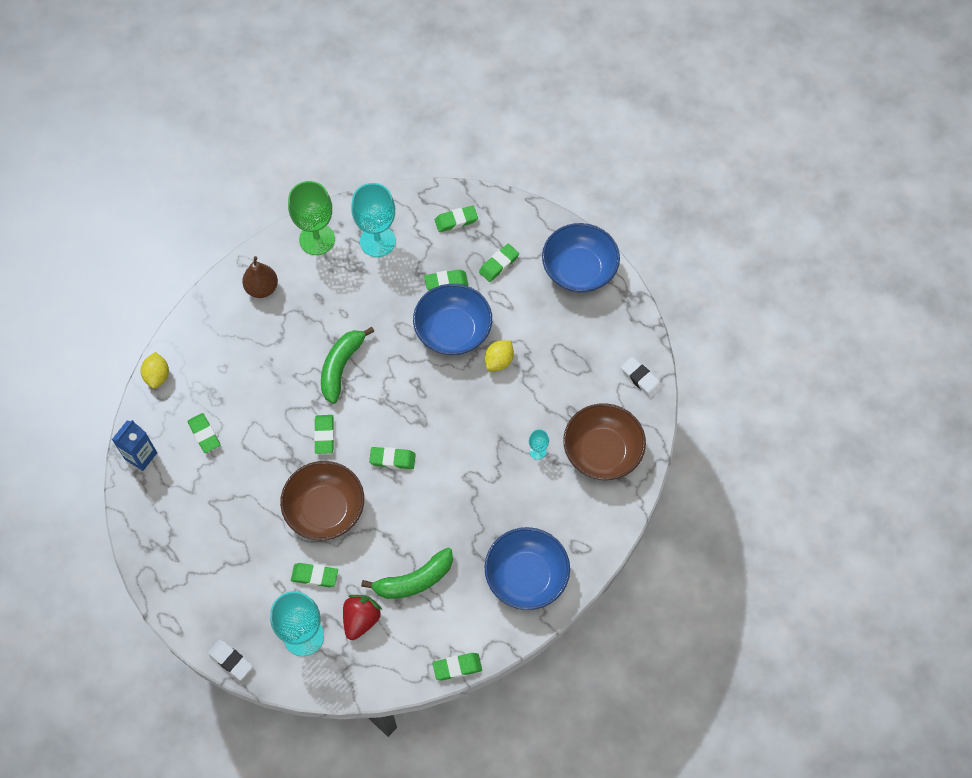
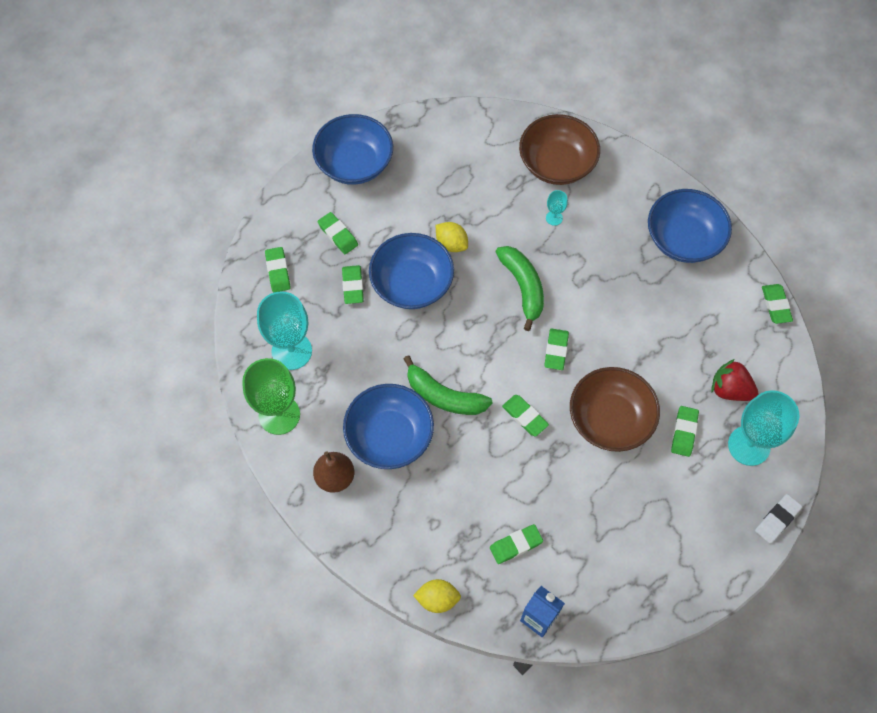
camera: 85 degrees left, 0 degrees up
green eraser [314,415,334,454] -> green eraser turned 45 degrees clockwise [502,395,549,436]
green banana [361,548,453,599] -> green banana moved to [495,246,544,331]
white eraser [621,357,662,398] -> none
none -> blue bowl [343,384,434,469]

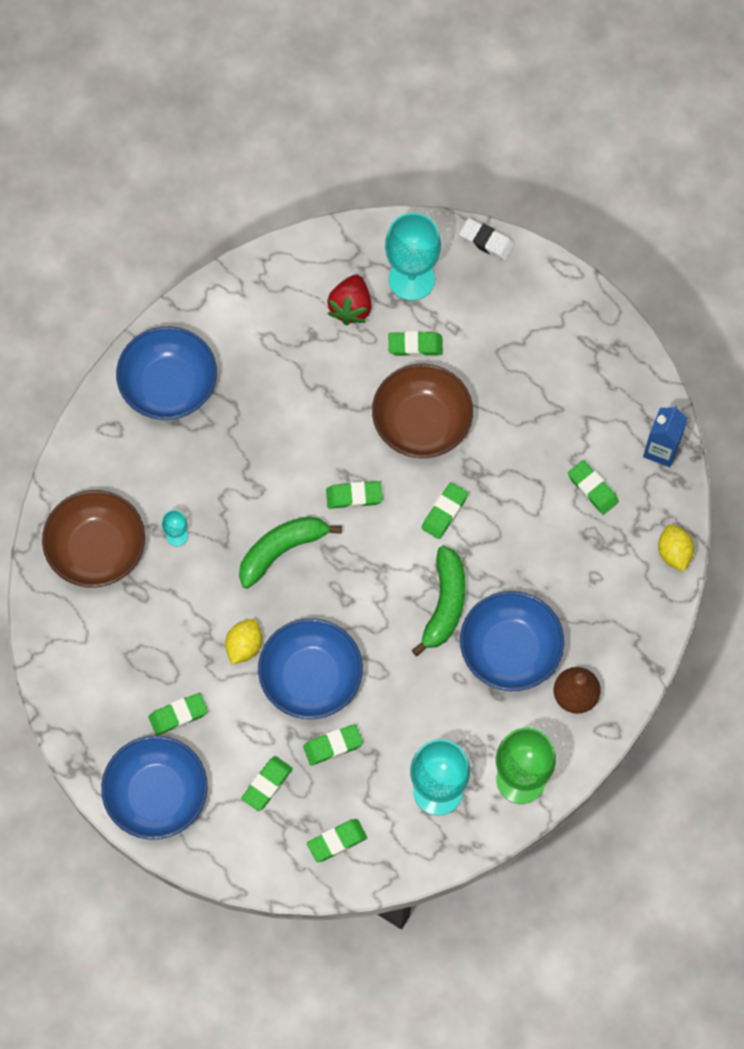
camera: 105 degrees left, 5 degrees up
green eraser [762,284,793,324] -> green eraser moved to [149,693,208,736]

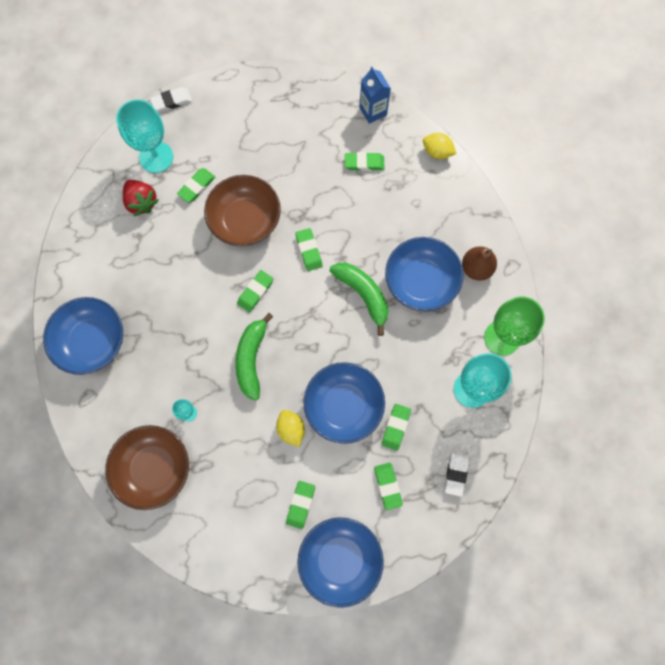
camera: 50 degrees left, 5 degrees up
green eraser [307,819,367,862] -> white eraser [445,450,469,497]

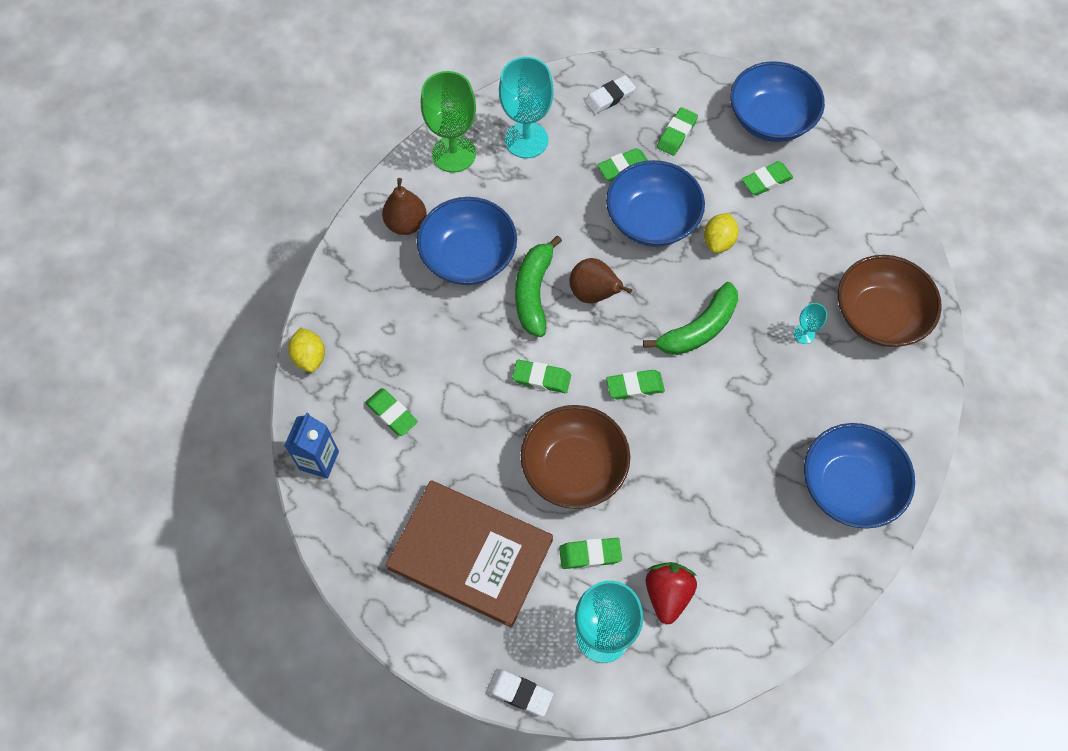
camera: 135 degrees left, 10 degrees down
green eraser [295,228,323,271] -> green eraser turned 75 degrees clockwise [512,360,571,393]
none -> brown book [386,480,553,628]
none -> brown pear [569,258,632,303]

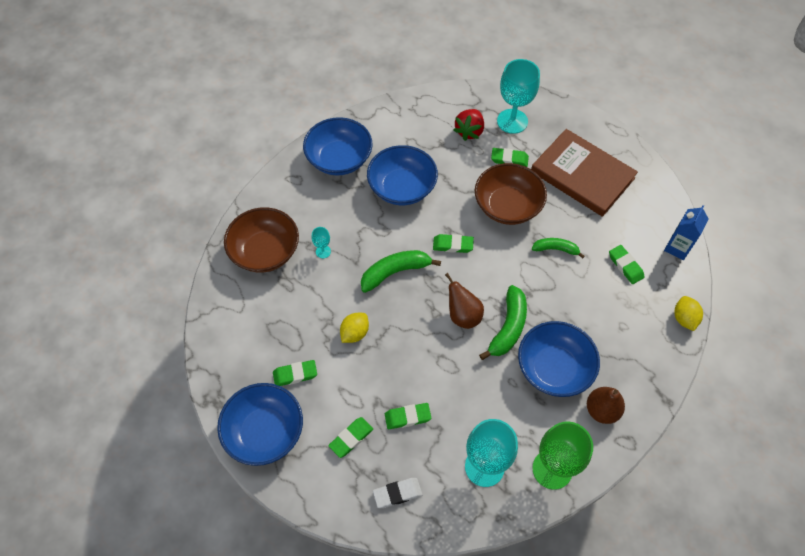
camera: 165 degrees left, 5 degrees down
white eraser [487,669,553,717] -> none
green eraser [512,360,571,393] -> none
blue bowl [606,160,705,247] -> blue bowl moved to [367,145,438,205]
none -> green banana [532,238,585,259]

